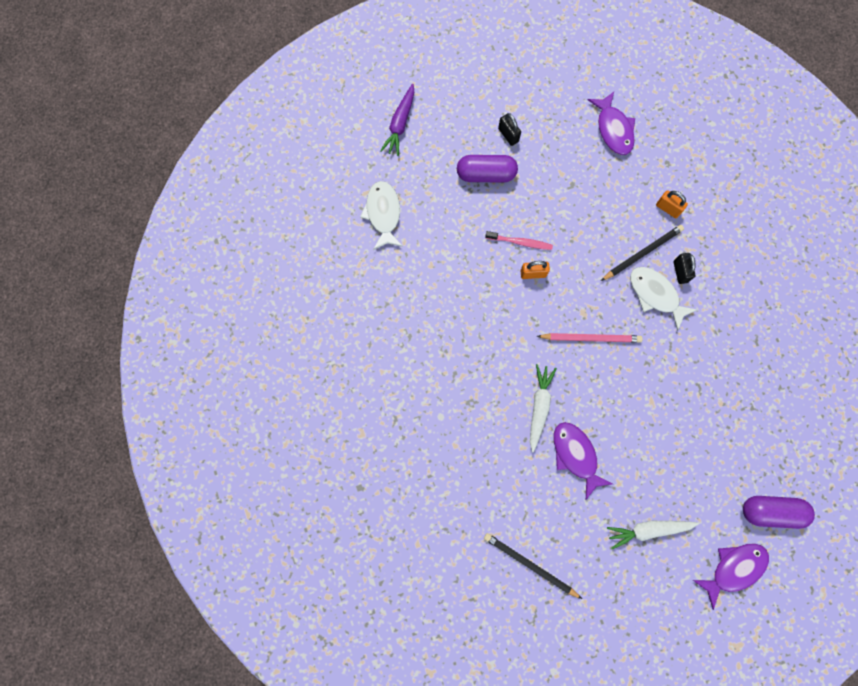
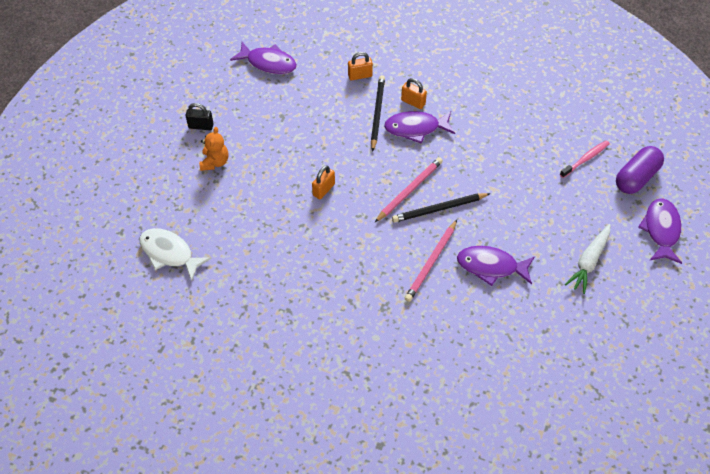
camera: 50 degrees left, 20 degrees down
purple carrot [380,84,414,156] -> none
purple capsule [457,155,518,182] -> orange teddy bear [199,127,229,171]
black pencil [484,533,582,599] -> black pencil moved to [392,193,491,223]
pink toothbrush [485,231,553,250] -> pink toothbrush moved to [560,140,610,178]
white carrot [530,364,557,452] -> pink pencil [405,220,457,302]
white fish [630,267,697,331] -> purple fish [384,111,455,144]
black padlock [674,253,696,284] -> orange padlock [401,78,427,109]

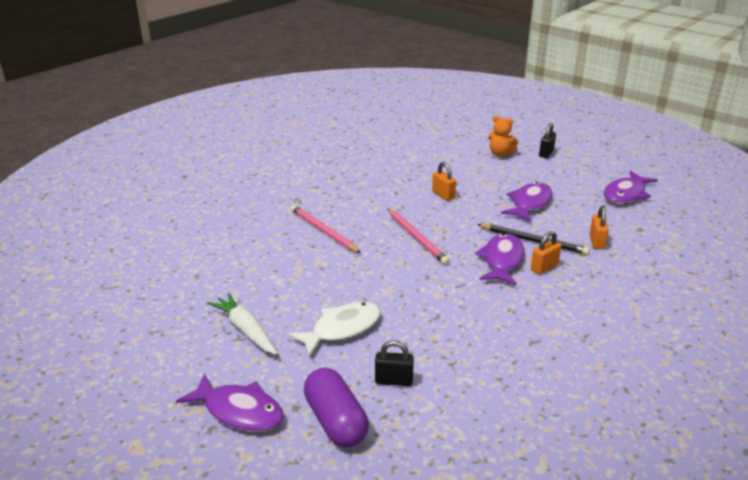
camera: 110 degrees right, 25 degrees down
white fish [140,228,212,281] -> white fish moved to [287,302,381,357]
black pencil [392,193,491,223] -> none
purple fish [457,246,535,286] -> purple fish moved to [501,182,553,222]
pink toothbrush [560,140,610,178] -> black padlock [375,340,414,386]

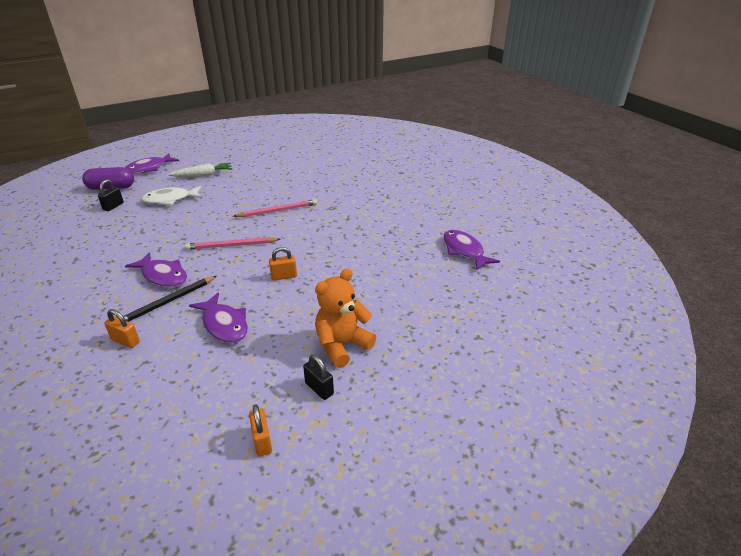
camera: 110 degrees right, 5 degrees up
white fish [287,302,381,357] -> white fish turned 90 degrees clockwise [141,186,202,206]
orange teddy bear [488,115,519,157] -> orange teddy bear [315,268,376,368], size x1.57
orange padlock [531,231,561,274] -> orange padlock moved to [249,404,272,457]
purple fish [604,171,658,203] -> purple fish moved to [444,230,500,271]

